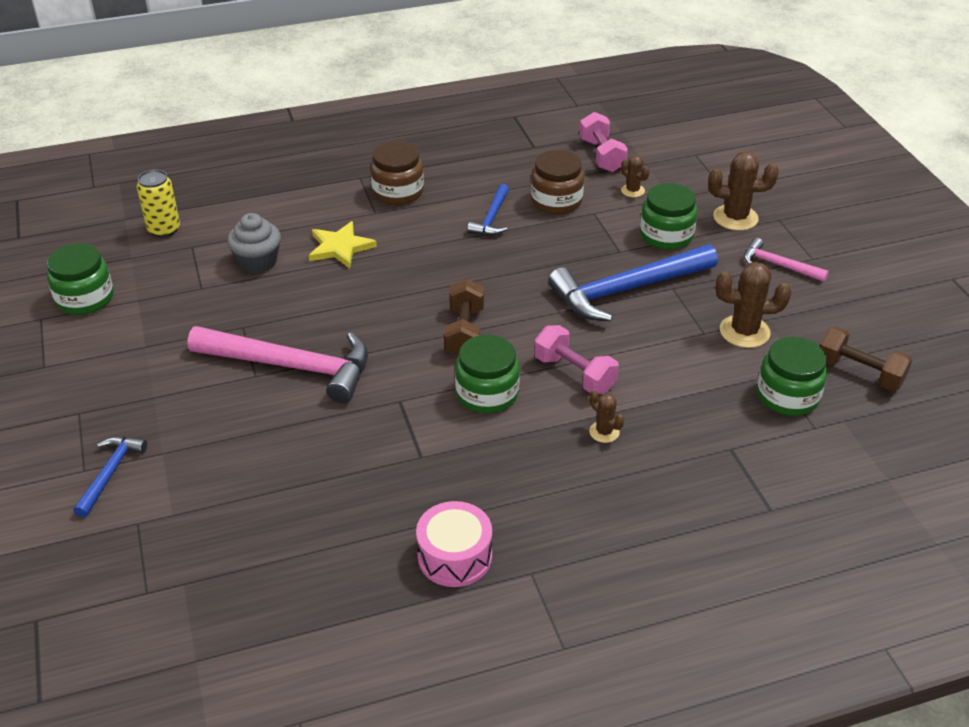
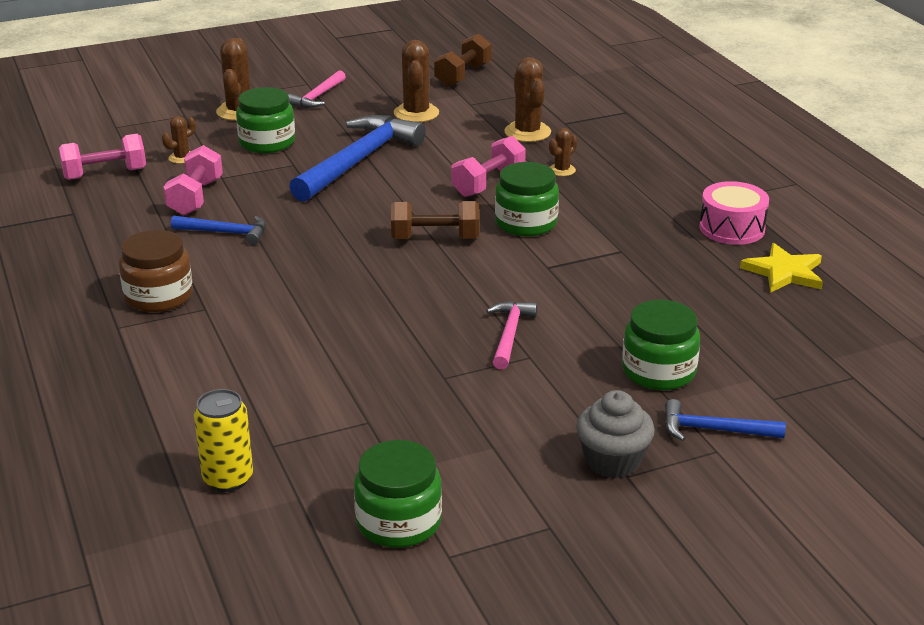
camera: 95 degrees left, 10 degrees down
pink hammer [187,326,368,403] -> pink hammer [486,301,538,370], size x0.51
grey cupcake [227,213,281,273] -> grey cupcake moved to [576,390,655,478]
yellow star [309,221,377,268] -> yellow star moved to [740,243,823,293]
brown jar [531,150,584,214] -> pink dumbbell [163,145,223,215]
blue hammer [548,244,718,321] -> blue hammer turned 120 degrees counterclockwise [289,115,426,202]
green jar [757,337,827,416] -> green jar moved to [622,300,700,390]
none -> brown cactus [504,57,551,142]

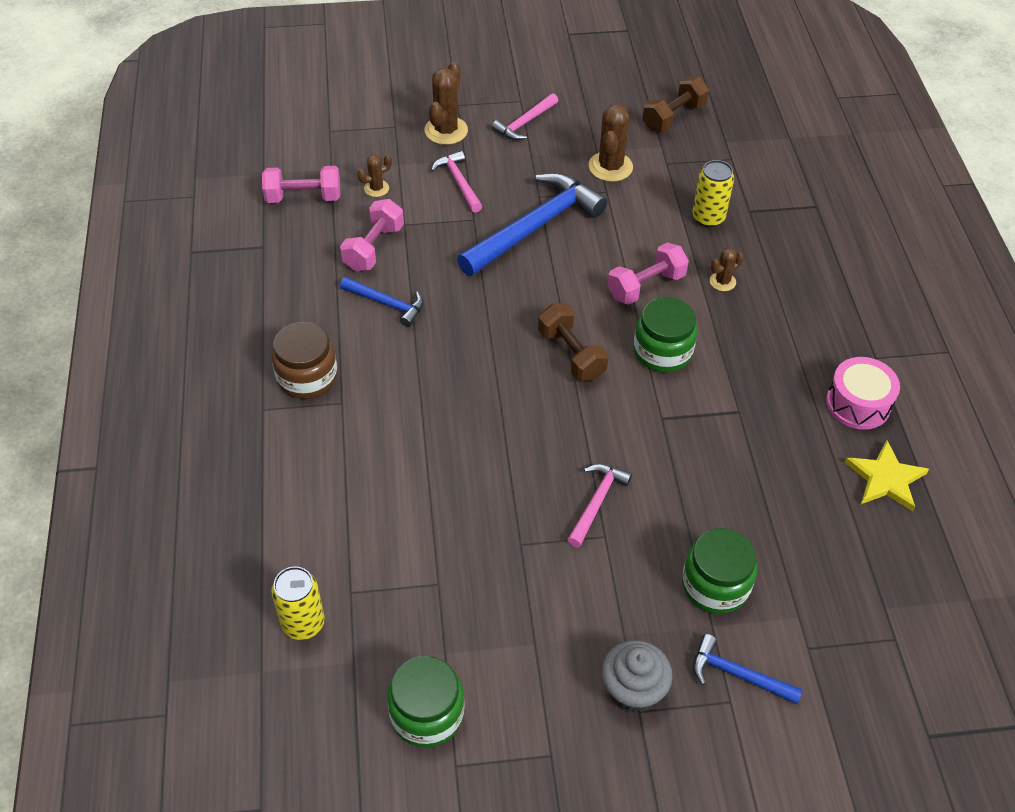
camera: 15 degrees right, 20 degrees up
green jar [236,87,295,153] -> pink hammer [431,151,482,212]
brown dumbbell [391,201,479,239] -> brown dumbbell turned 45 degrees clockwise [538,304,609,381]
brown cactus [504,57,551,142] -> yellow can [692,160,734,227]

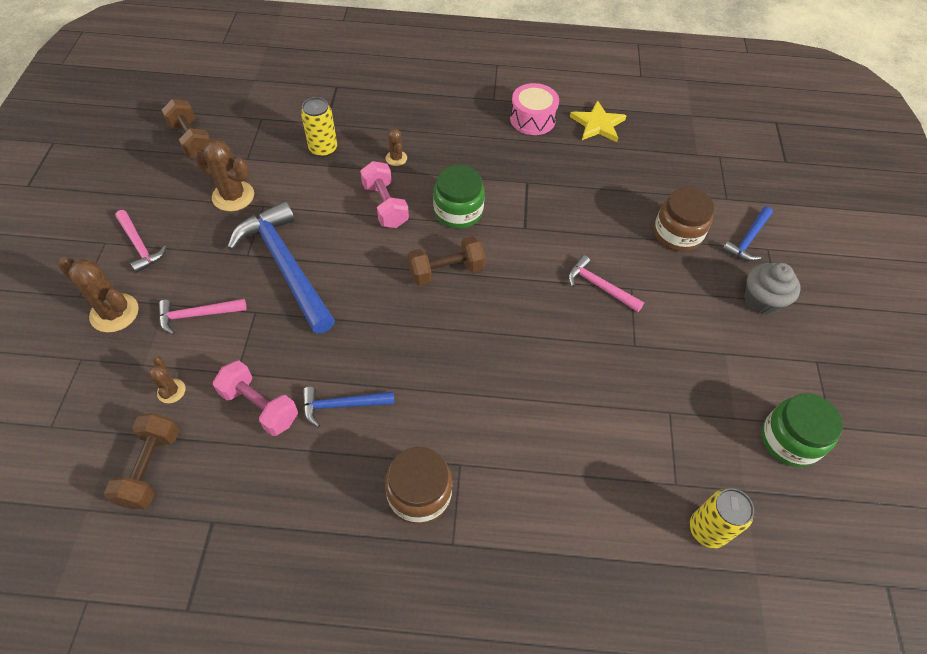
camera: 80 degrees left, 5 degrees up
pink dumbbell [262,166,340,203] -> brown dumbbell [104,413,180,509]
blue hammer [340,277,424,327] -> blue hammer turned 135 degrees counterclockwise [303,387,394,427]
green jar [682,528,757,614] -> brown jar [654,187,714,251]

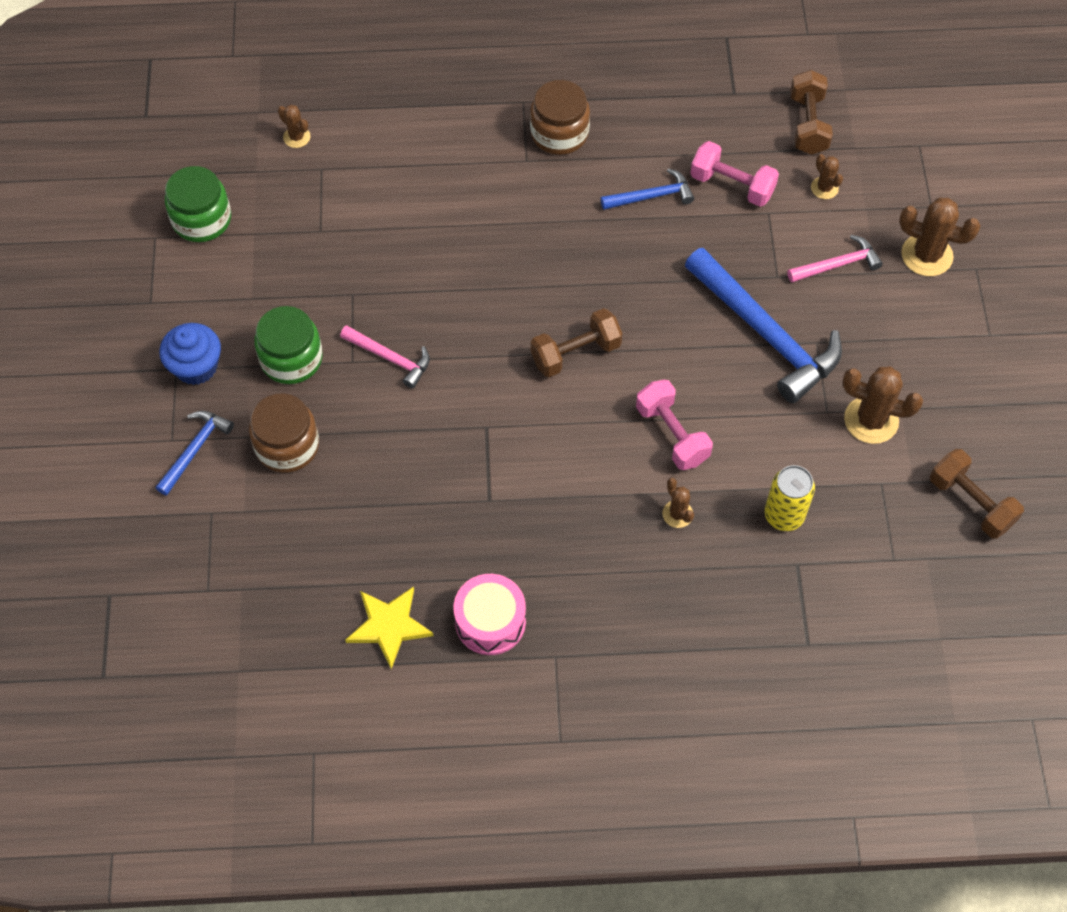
camera: 175 degrees right, 5 degrees up
pink hammer [115,210,166,273] -> none
green jar [433,165,485,229] -> green jar moved to [254,306,323,384]
yellow can [690,488,754,548] -> brown cactus [278,105,310,148]
grey cupcake [744,263,801,315] -> blue cupcake [160,323,221,385]

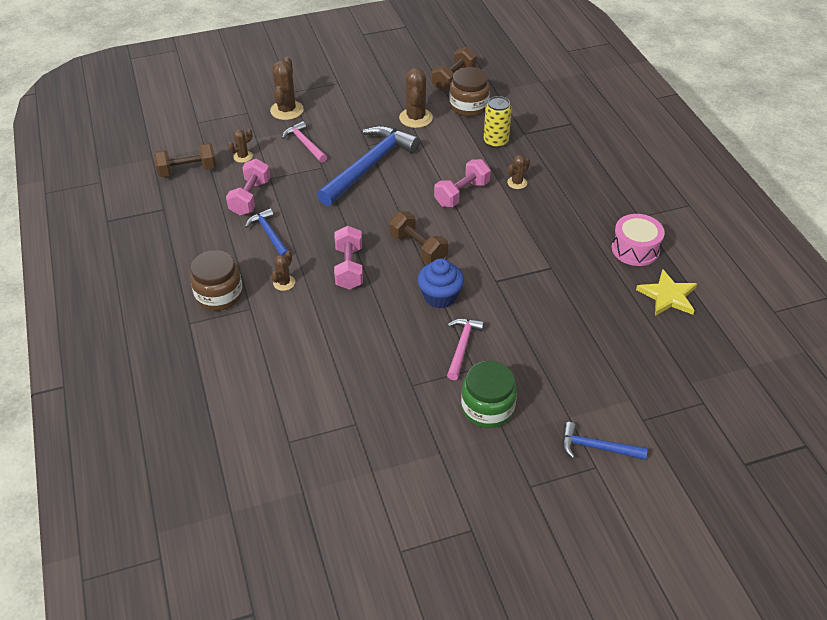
camera: 105 degrees left, 15 degrees down
blue cupcake [160,323,221,385] -> blue cupcake moved to [417,258,464,308]
green jar [165,166,231,242] -> none
brown jar [249,393,319,473] -> brown jar moved to [449,67,490,116]
brown cactus [278,105,310,148] -> brown cactus moved to [271,251,295,291]
none -> pink dumbbell [334,226,363,290]

